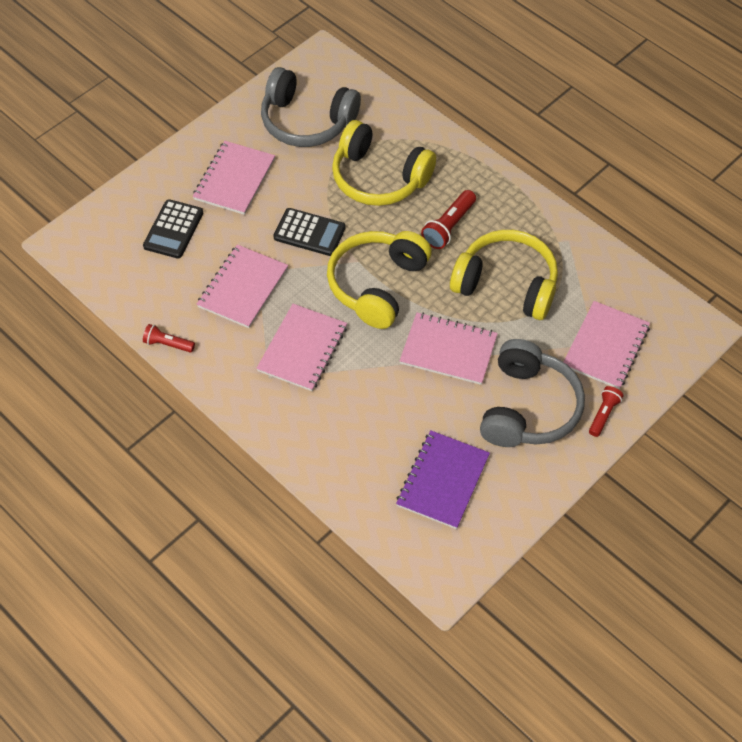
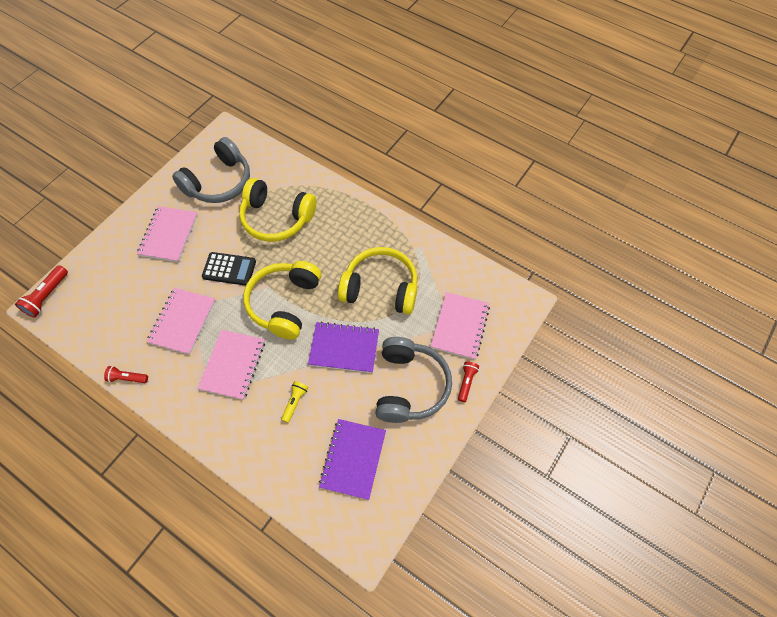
camera: 10 degrees left, 5 degrees up
black calculator [143,199,203,258] -> none
grey headphones [261,67,361,147] -> grey headphones turned 60 degrees counterclockwise [172,137,250,203]
pink notebook [400,312,498,385] -> purple notebook [308,321,379,373]
red flashlight [421,190,476,249] -> red flashlight moved to [15,265,68,318]
none -> yellow flashlight [281,381,308,423]

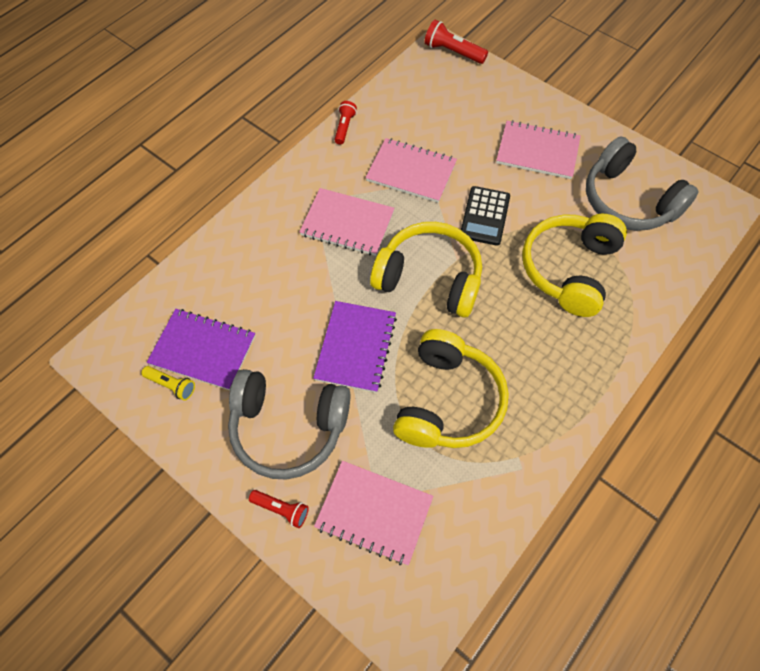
camera: 95 degrees right, 0 degrees up
yellow flashlight [281,381,308,423] -> yellow flashlight moved to [141,366,195,401]

